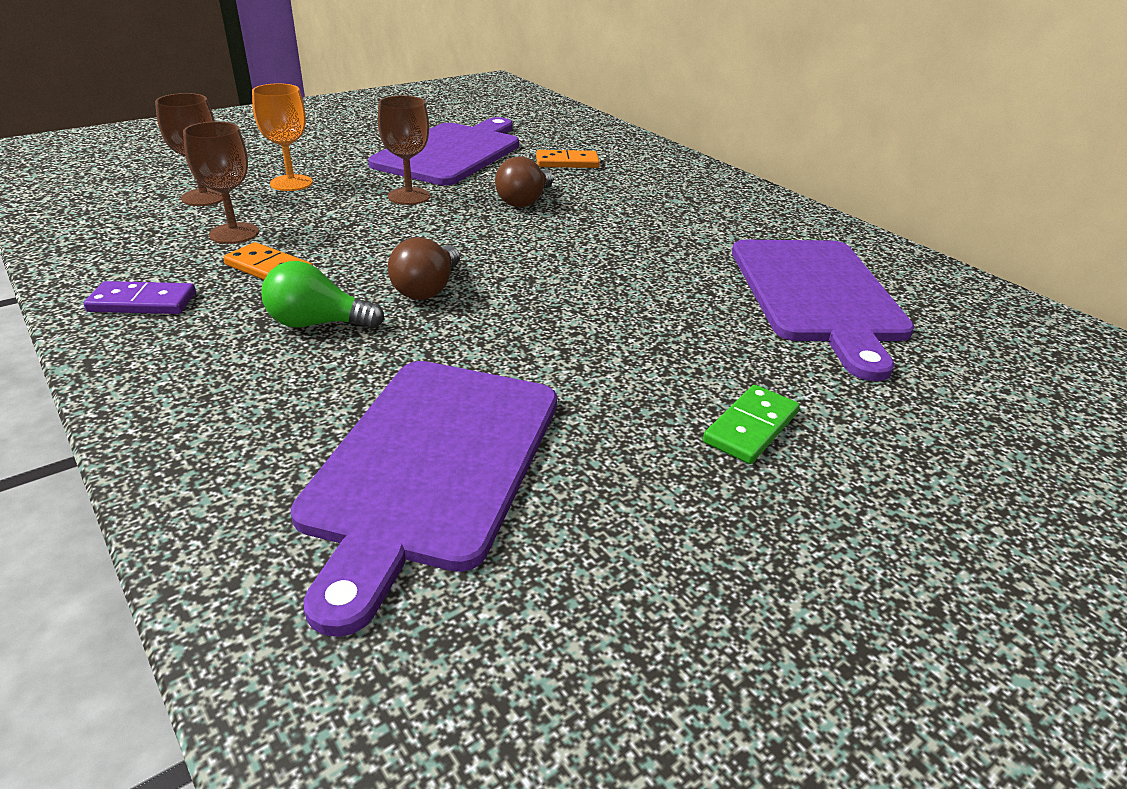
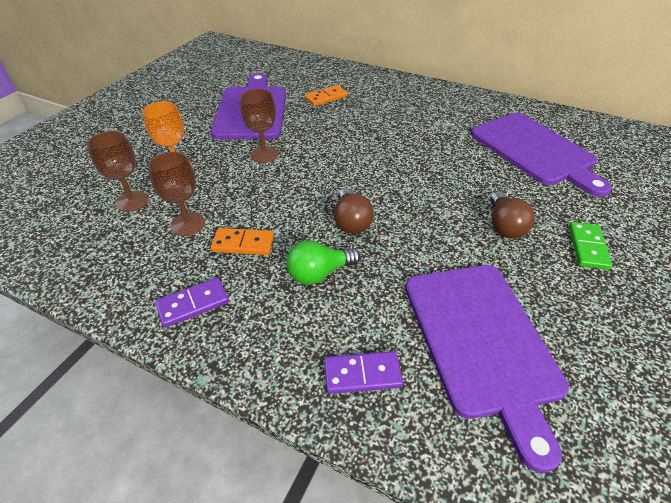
camera: 25 degrees left, 10 degrees up
brown light bulb [495,156,553,207] -> brown light bulb moved to [490,192,535,239]
none -> purple domino [324,351,403,394]

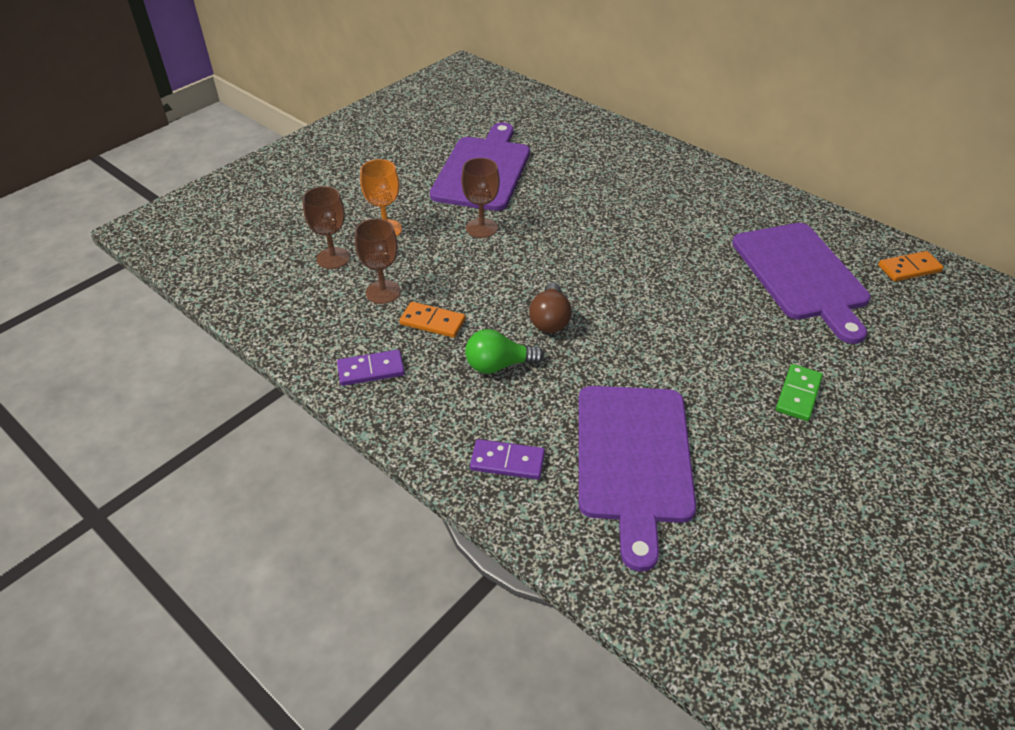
camera: 15 degrees right, 0 degrees up
orange domino [304,85,348,106] -> orange domino moved to [878,251,944,282]
brown light bulb [490,192,535,239] -> none

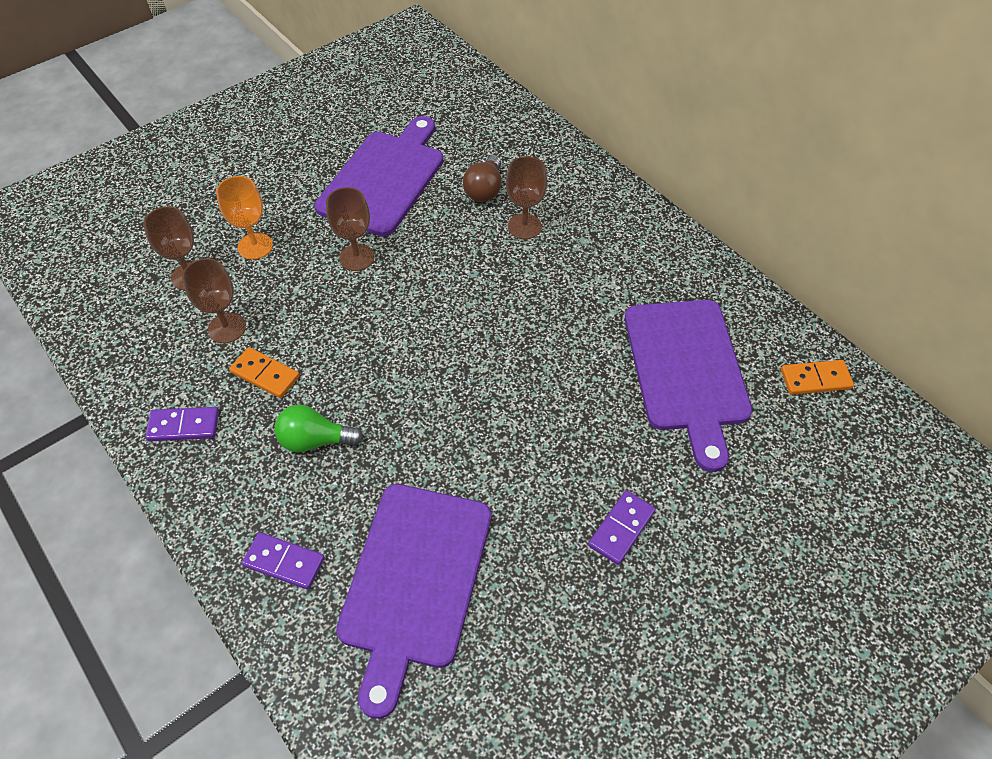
camera: 10 degrees right, 10 degrees up
brown light bulb [529,282,572,333] -> brown light bulb moved to [463,155,502,202]
green domino [776,364,823,421] -> purple domino [588,490,656,565]
none -> brown goblet [506,156,547,239]

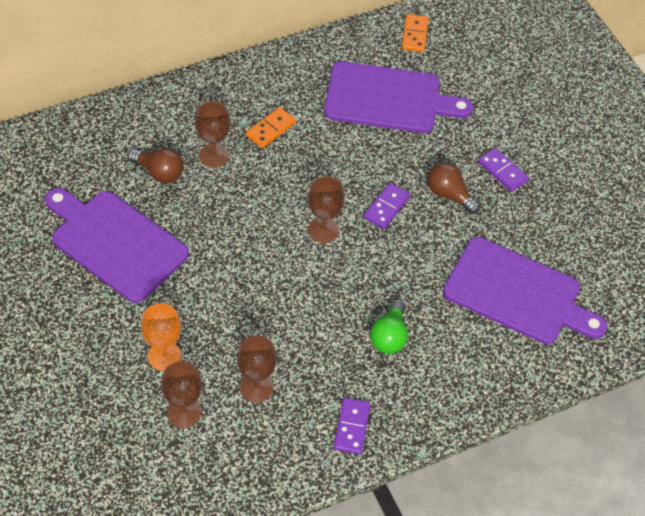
camera: 80 degrees left, 0 degrees up
orange domino [229,347,300,398] -> orange domino moved to [246,107,296,148]
purple domino [242,532,325,590] -> purple domino moved to [364,183,411,229]
brown goblet [326,187,375,271] -> brown goblet moved to [308,176,345,243]
none -> brown light bulb [427,162,480,214]

